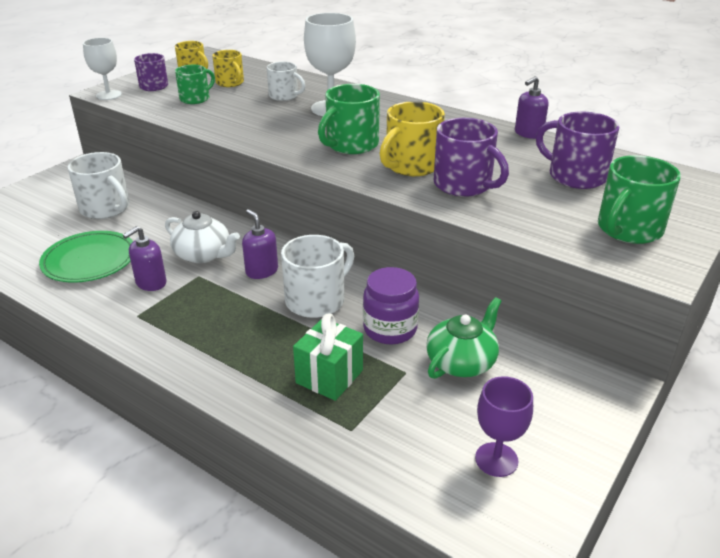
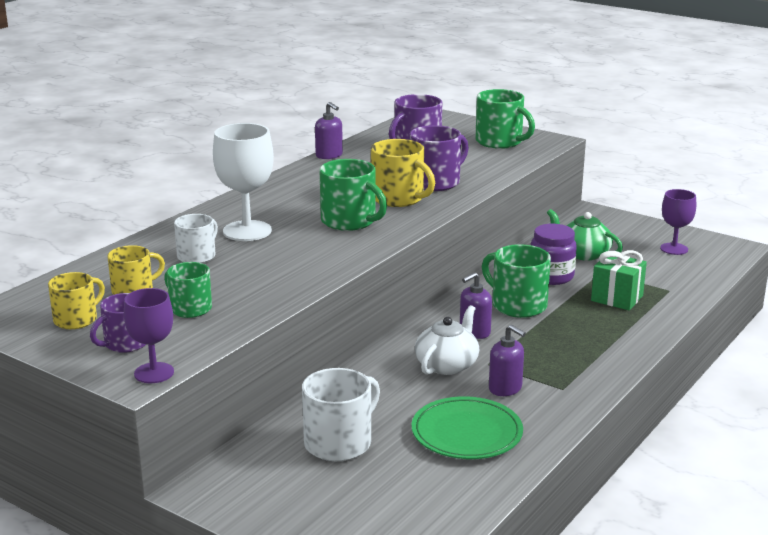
camera: 90 degrees left, 10 degrees down
white goblet [83,38,122,100] -> purple goblet [124,288,174,383]
white mug [281,235,354,318] -> green mug [482,244,551,318]

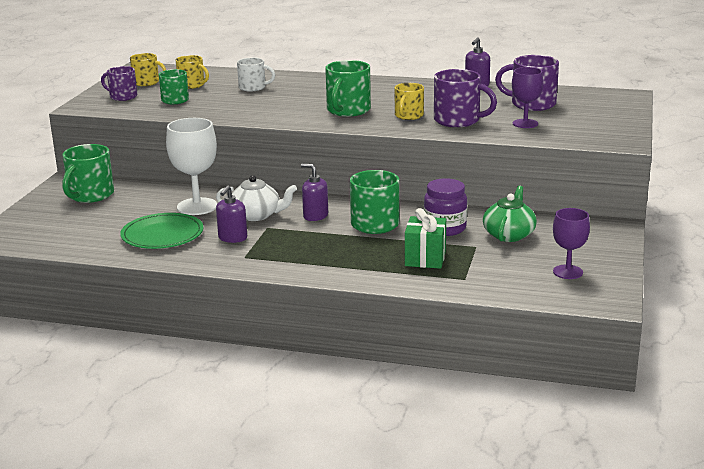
camera: 70 degrees right, 0 degrees up
purple goblet [124,288,174,383] -> purple goblet moved to [512,67,543,128]
white goblet [213,123,274,241] -> white goblet moved to [166,118,217,215]
white mug [302,368,380,461] -> none
yellow mug [371,139,435,207] -> yellow mug [395,83,424,120], size x0.65
green mug [475,89,535,149] -> green mug moved to [62,144,114,203]

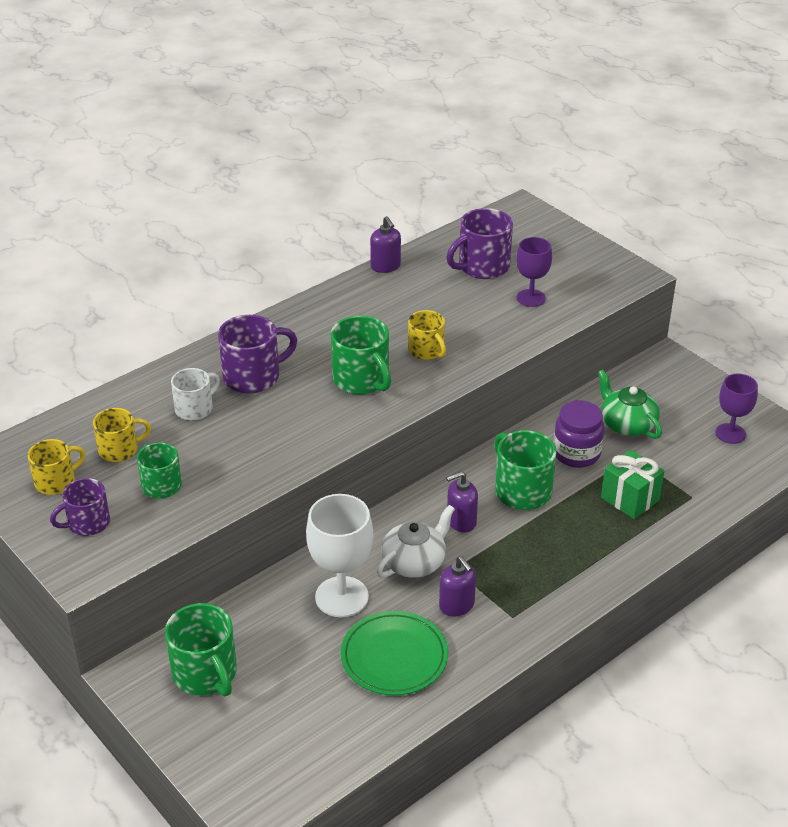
camera: 55 degrees left, 15 degrees up
purple mug [434,69,497,127] -> purple mug moved to [218,315,297,394]

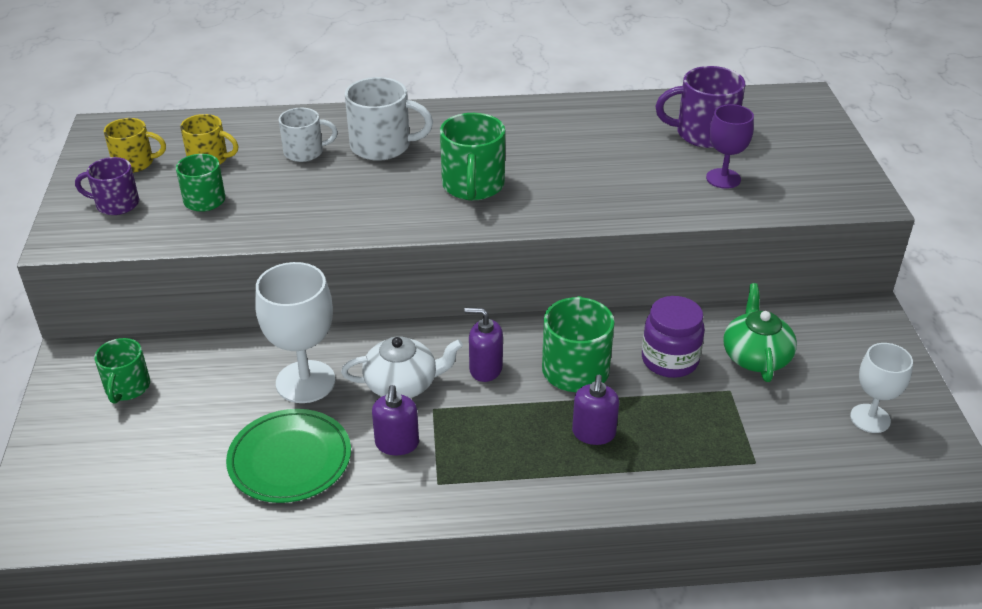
camera: 35 degrees right, 0 degrees up
green mug [165,603,237,696] -> green mug [94,338,150,403], size x0.65
purple mug [218,315,297,394] -> white mug [345,77,433,161]
purple soap dispenser [370,216,401,273] -> purple soap dispenser moved to [572,375,619,445]
yellow mug [408,310,446,360] -> none
green gift [601,450,664,519] -> none
purple goblet [715,374,758,444] -> white goblet [850,343,913,433]

